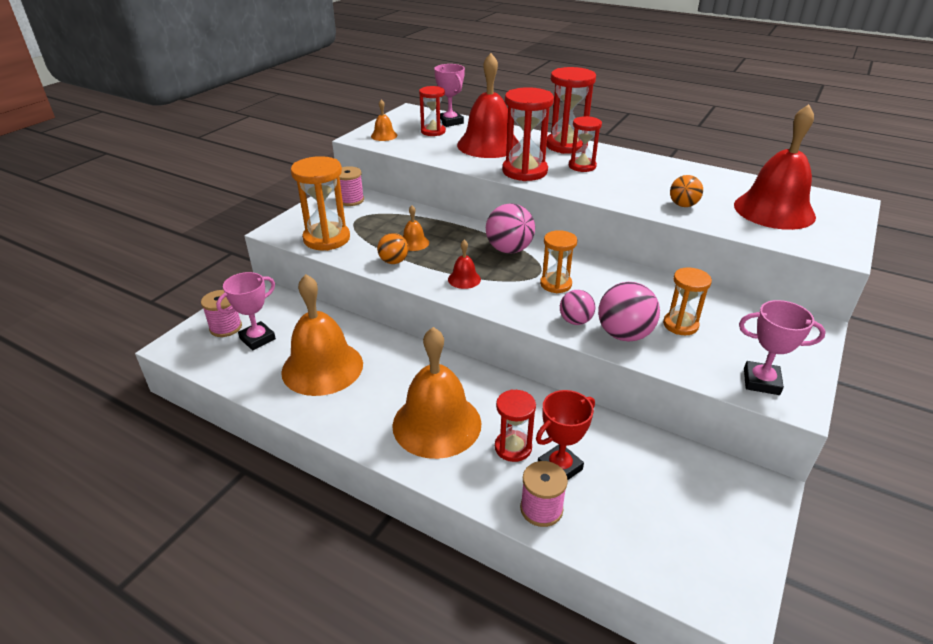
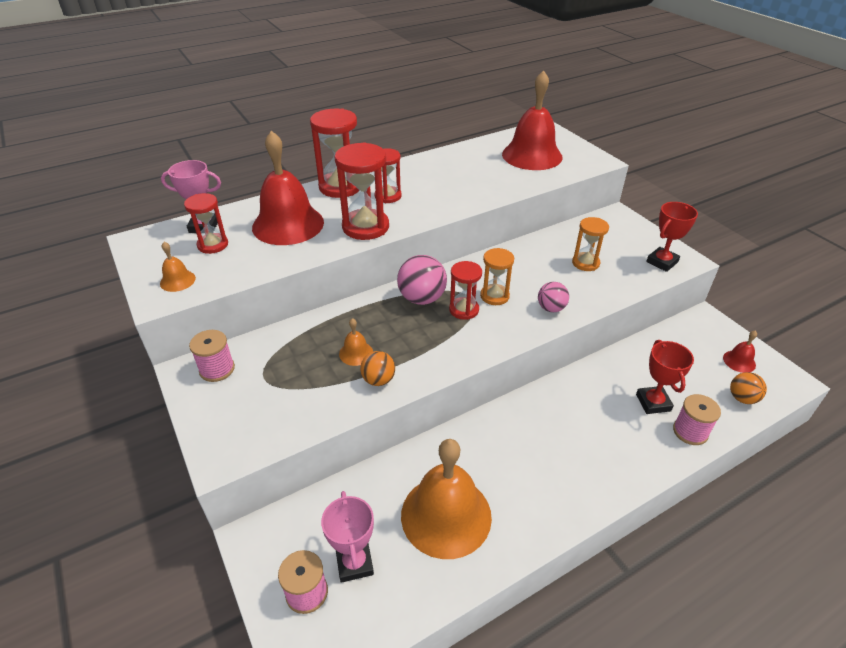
camera: 60 degrees left, 5 degrees up
orange hourglass [291,156,350,251] -> none
orange bell [392,327,481,459] -> none
red bell [448,240,481,289] -> red bell moved to [723,331,757,373]
red hourglass [495,390,536,462] -> red hourglass moved to [449,261,482,320]
pink ball [598,282,660,341] -> none
orange ball [670,175,703,207] -> orange ball moved to [730,372,767,404]
pink trophy [739,300,826,395] -> red trophy [646,202,698,272]

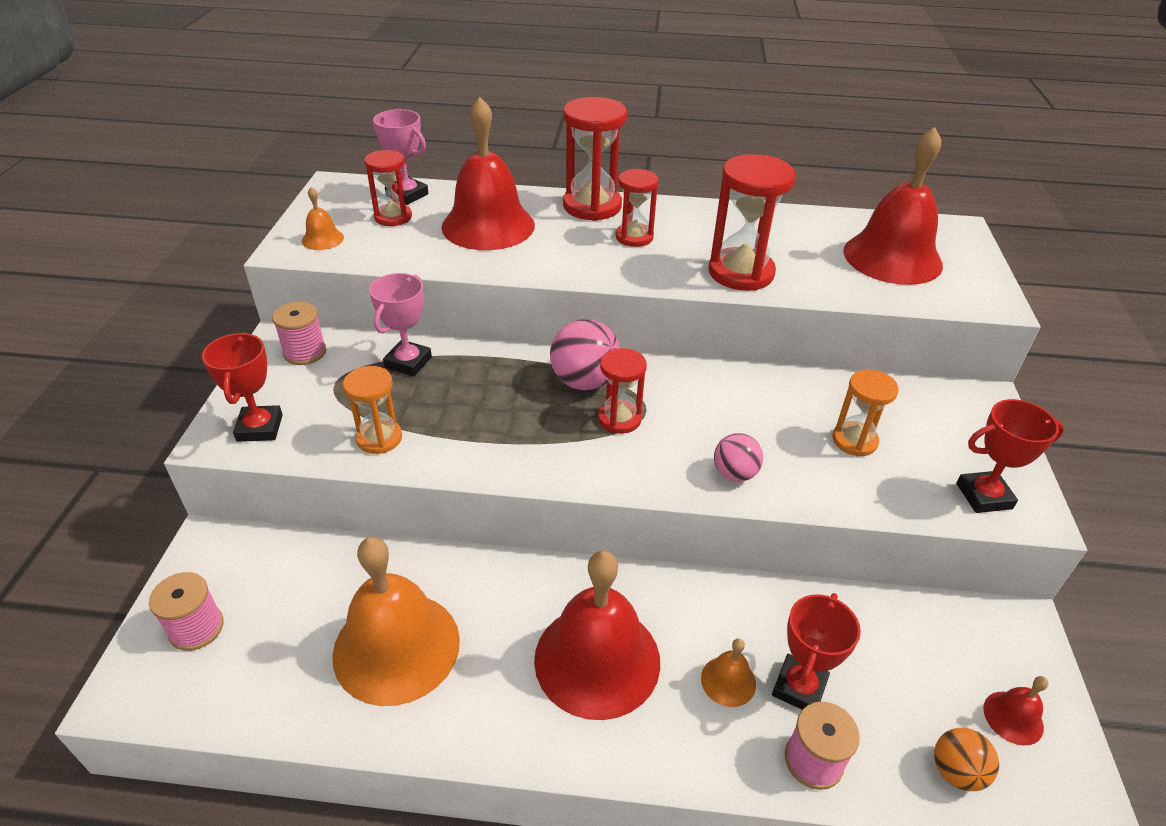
camera: 35 degrees right, 0 degrees up
pink trophy [321,491,374,583] -> pink trophy moved to [369,273,432,376]
red hourglass [335,142,389,240] -> red hourglass moved to [709,154,796,291]
orange bell [339,318,373,366] -> orange bell moved to [701,638,756,707]
orange ball [360,351,395,386] -> none
orange hourglass [480,248,514,305] -> orange hourglass moved to [343,366,402,454]
none -> red trophy [202,332,283,442]
none -> red bell [534,551,660,720]

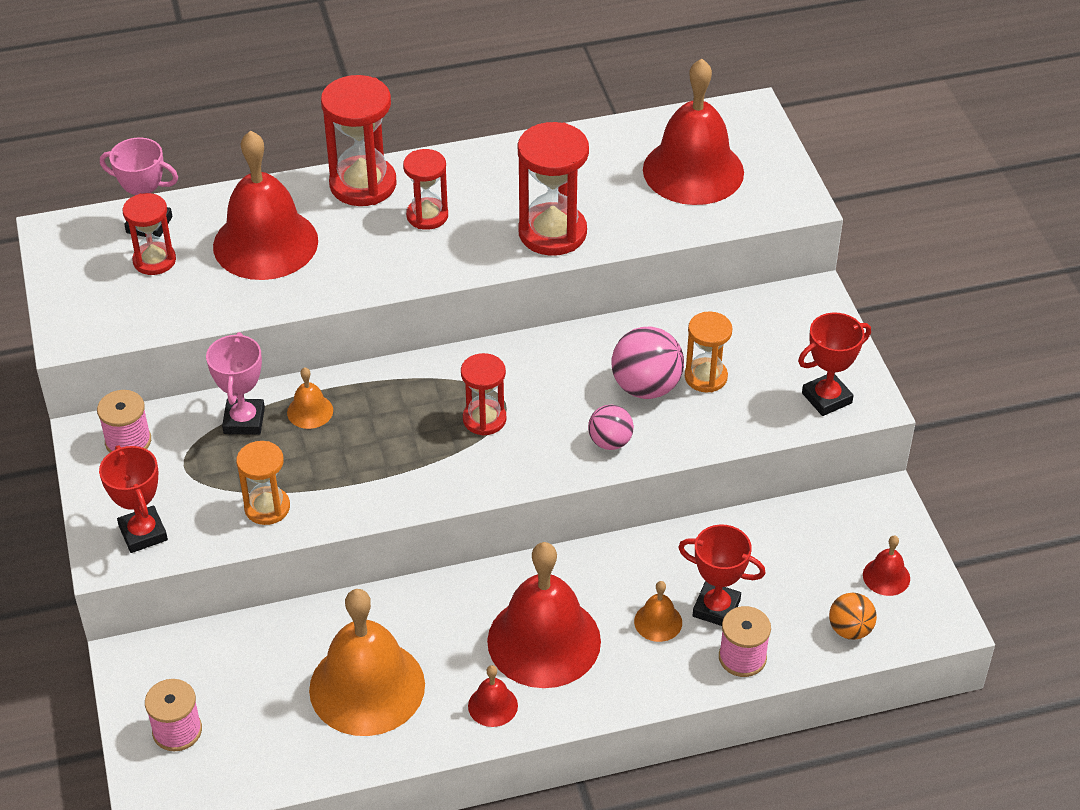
camera: 20 degrees left, 5 degrees up
orange bell [302,187,344,250] -> orange bell moved to [287,367,333,429]
pink ball [550,319,620,390] -> pink ball moved to [611,327,684,399]
red trophy [772,593,861,710] -> red trophy turned 75 degrees counterclockwise [678,524,766,626]
none -> red bell [468,665,518,727]

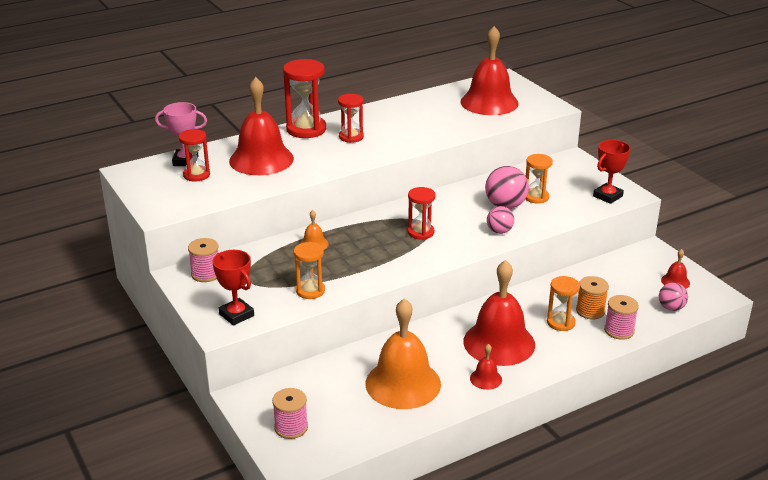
camera: 15 degrees left, 15 degrees down
pink trophy [206,332,265,435] -> none
red hourglass [518,122,589,256] -> none
orange bell [634,581,682,642] -> orange hourglass [547,276,580,331]
red trophy [678,524,766,626] -> orange spool [576,276,609,319]
orange ball [829,593,877,640] -> pink ball [659,283,688,311]

